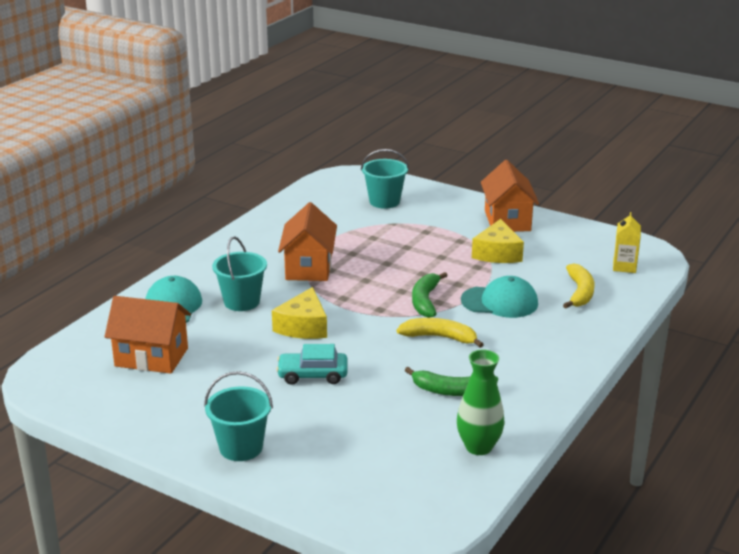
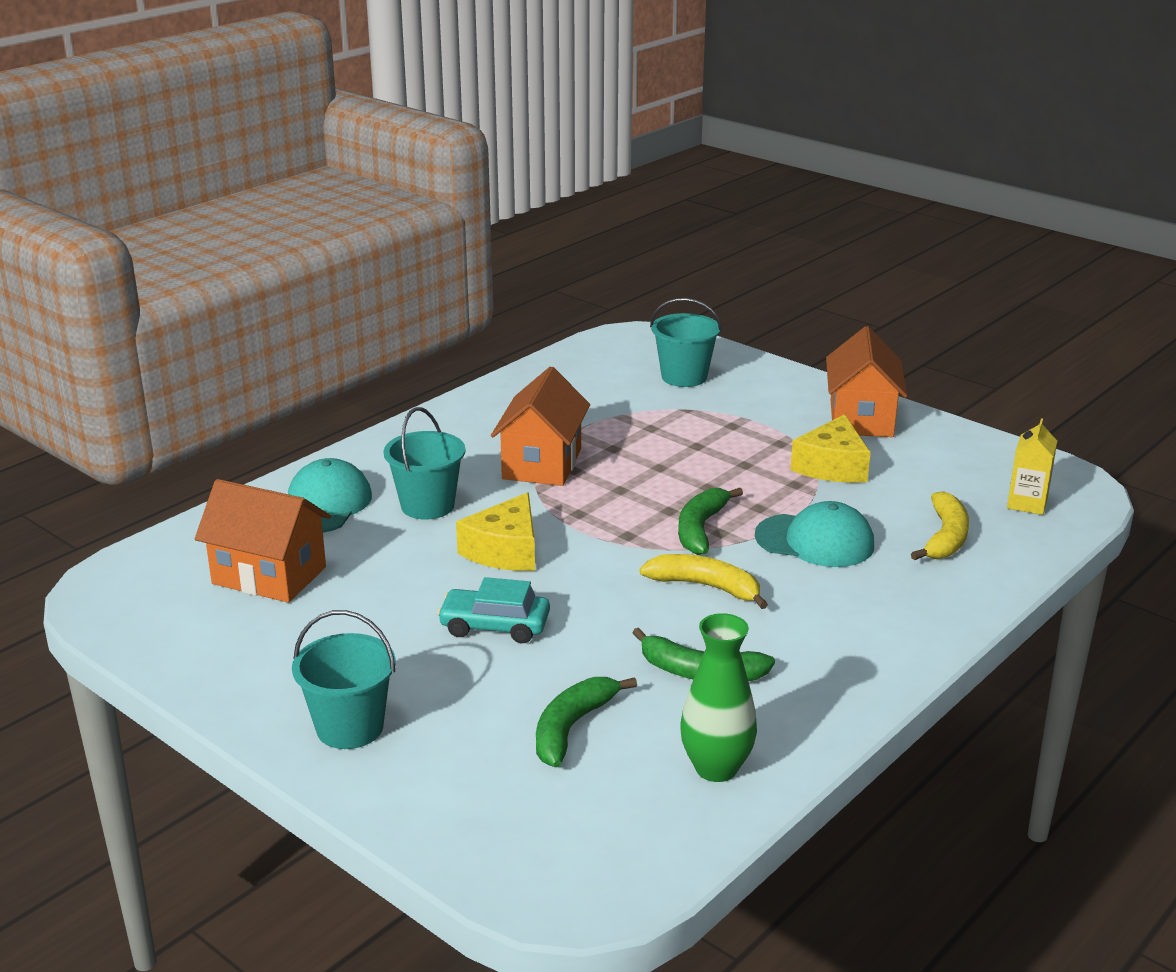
camera: 10 degrees right, 0 degrees up
none -> green banana [536,677,637,767]

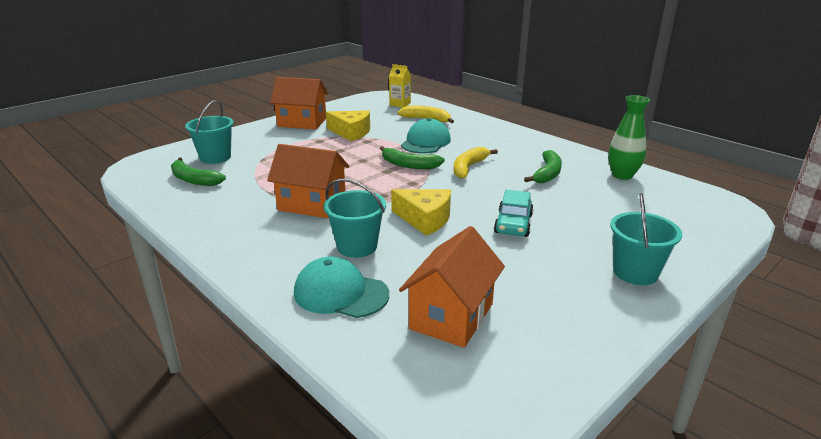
camera: 85 degrees left, 0 degrees up
green banana [536,677,637,767] -> green banana moved to [171,158,226,186]

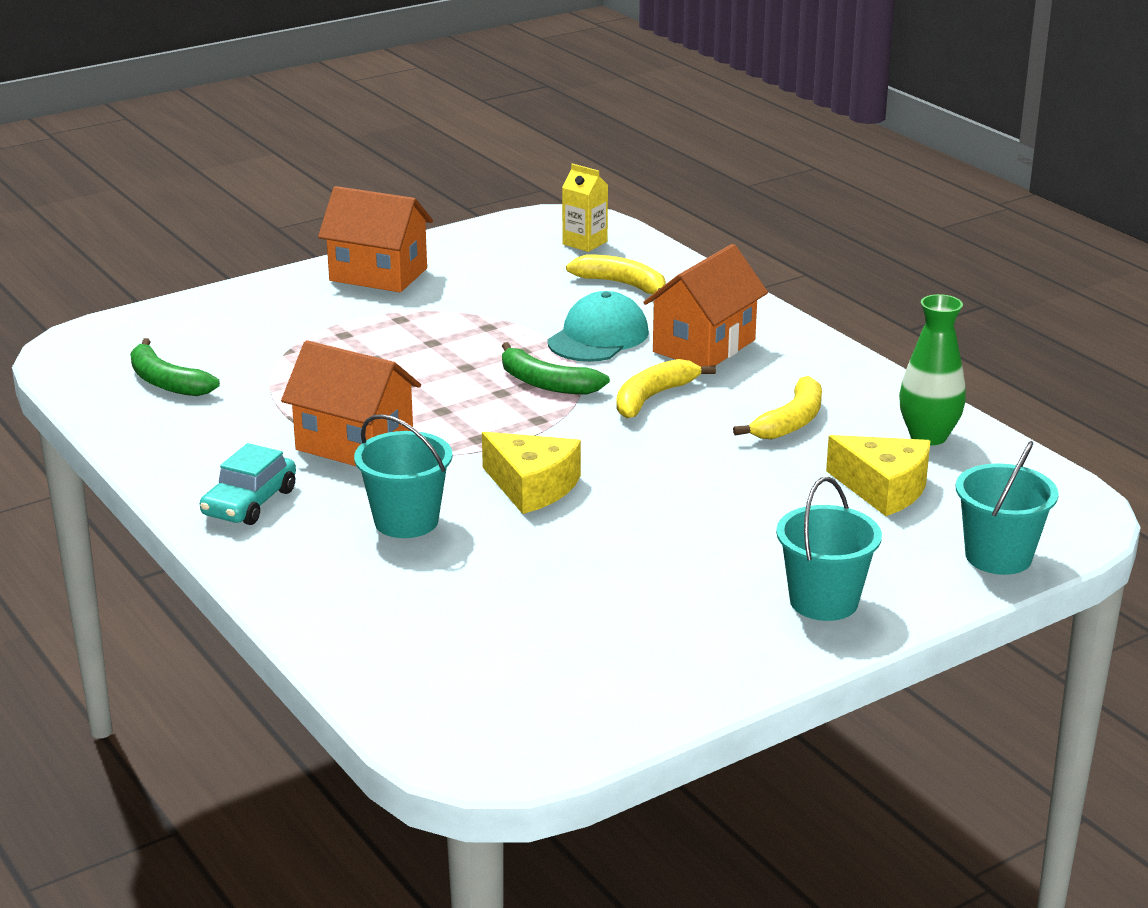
camera: 10 degrees right, 0 degrees up
turquoise bucket [185,100,234,164] -> turquoise bucket moved to [956,441,1059,575]
turquoise cap [294,257,389,318] -> none
yellow cheese [326,110,370,141] -> yellow cheese moved to [826,435,930,516]
orange house [399,226,505,348] -> orange house moved to [643,244,768,367]
turquoise car [494,190,534,237] -> turquoise car moved to [200,443,296,525]
green banana [524,150,562,183] -> yellow banana [733,376,822,439]

